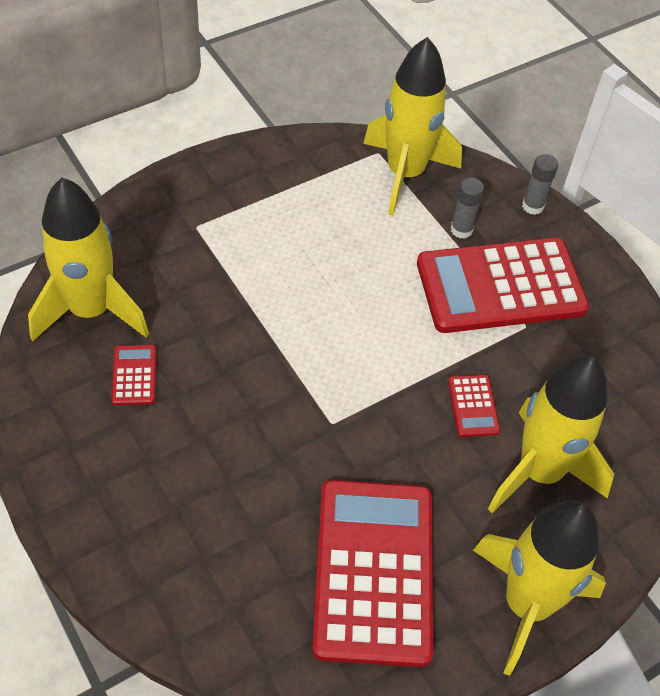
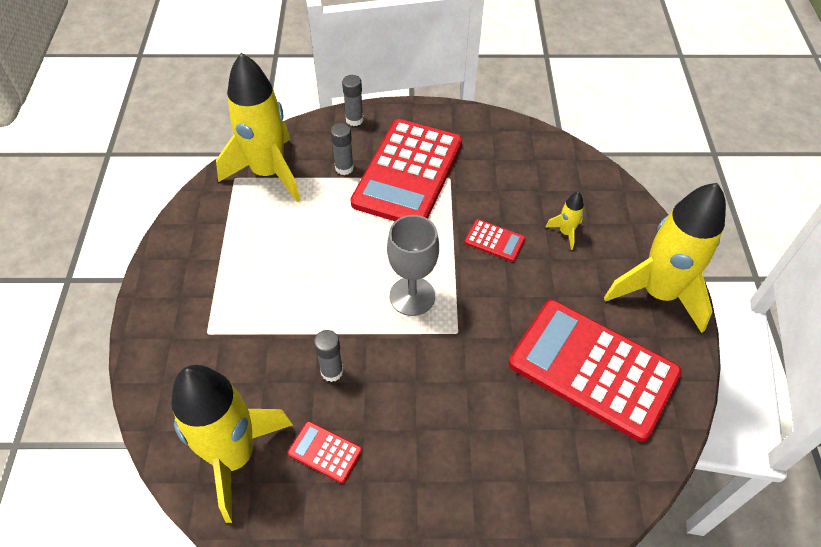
camera: 55 degrees left, 0 degrees up
yellow rocket [488,356,614,513] -> yellow rocket [546,192,584,250], size x0.40
none -> grey glue stick [314,330,343,382]
none -> grey goblet [387,215,439,316]

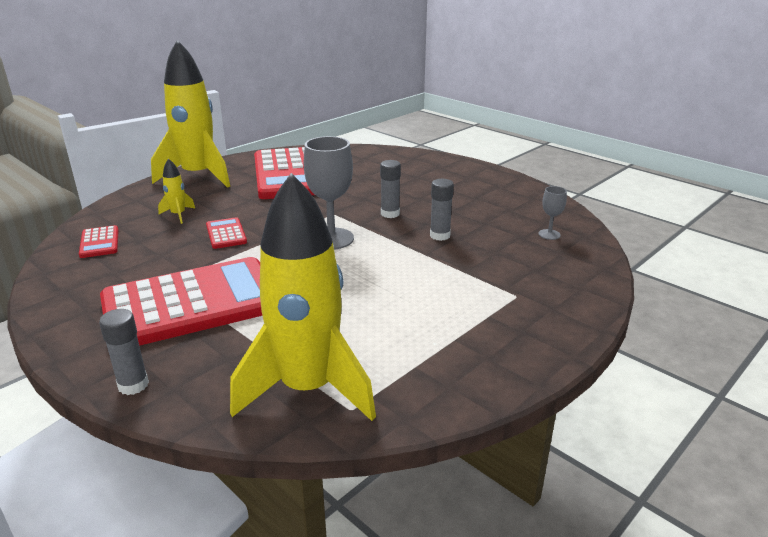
camera: 135 degrees left, 25 degrees down
yellow rocket [171,365,293,523] -> grey goblet [538,186,567,240]
red calculator [288,421,362,483] -> red calculator moved to [79,225,119,258]
grey glue stick [330,123,354,175] -> grey glue stick moved to [380,160,401,218]

